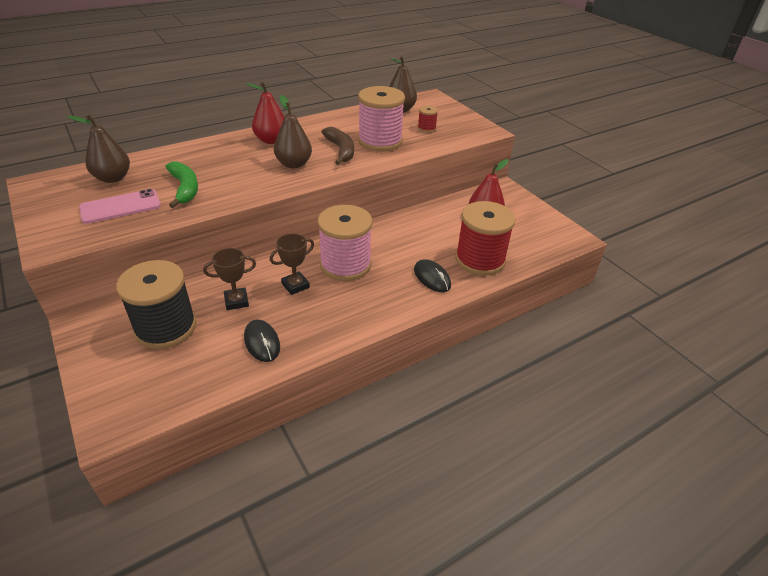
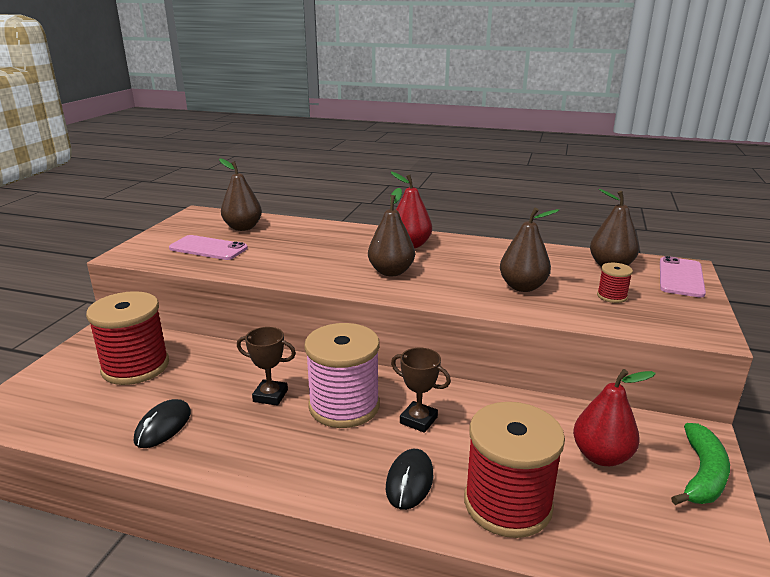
camera: 50 degrees right, 15 degrees down
black spool [116,260,196,349] -> red spool [86,291,169,385]
green banana [165,161,198,208] -> green banana moved to [671,423,730,505]
brown trophy [203,248,256,310] -> brown trophy moved to [391,348,451,433]
brown banana [322,127,354,165] -> none
pink spool [358,86,405,152] -> brown pear [500,208,559,292]
none -> pink phone [660,256,706,298]

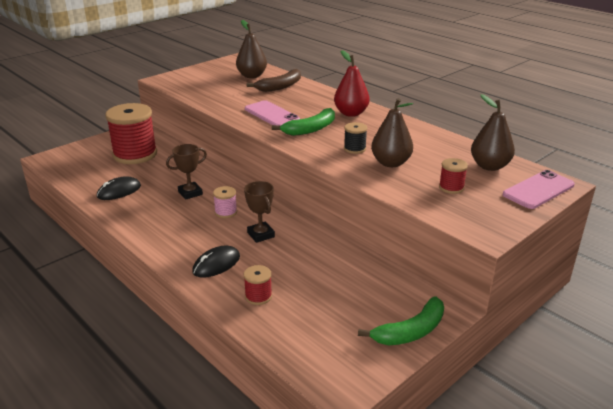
camera: 30 degrees right, 5 degrees up
pink phone [169,235,248,260] -> pink phone moved to [245,100,300,126]
brown trophy [237,327,296,406] -> brown trophy turned 75 degrees counterclockwise [166,144,207,200]
pink spool [304,323,380,428] -> pink spool [213,186,237,218], size x0.44
brown pear [368,188,415,276] -> green banana [272,108,335,136]
red spool [464,402,565,538] -> red spool [244,265,272,305], size x0.44
red pear [573,369,656,466] -> none
none -> brown banana [246,69,301,92]
none -> black spool [344,122,367,154]

